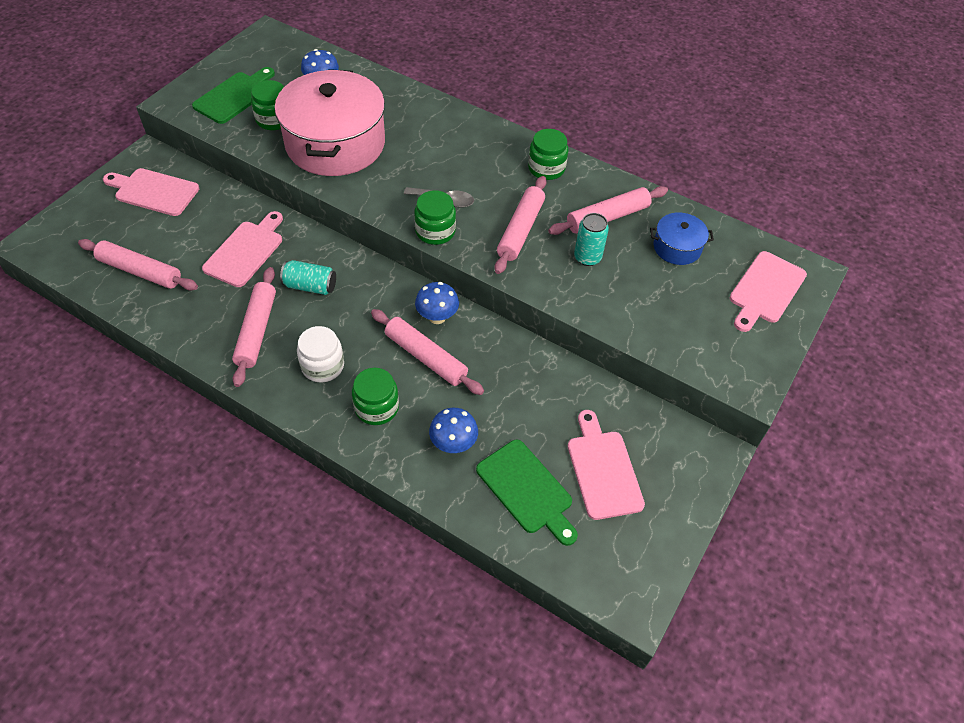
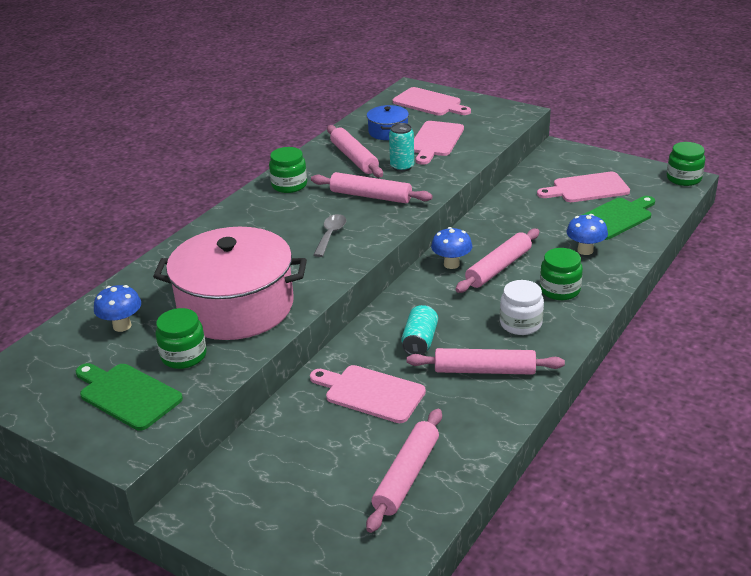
camera: 85 degrees left, 20 degrees down
pink cutting board [103,168,199,216] -> pink cutting board moved to [414,121,464,165]
green jar [414,190,456,245] -> green jar moved to [667,142,705,186]

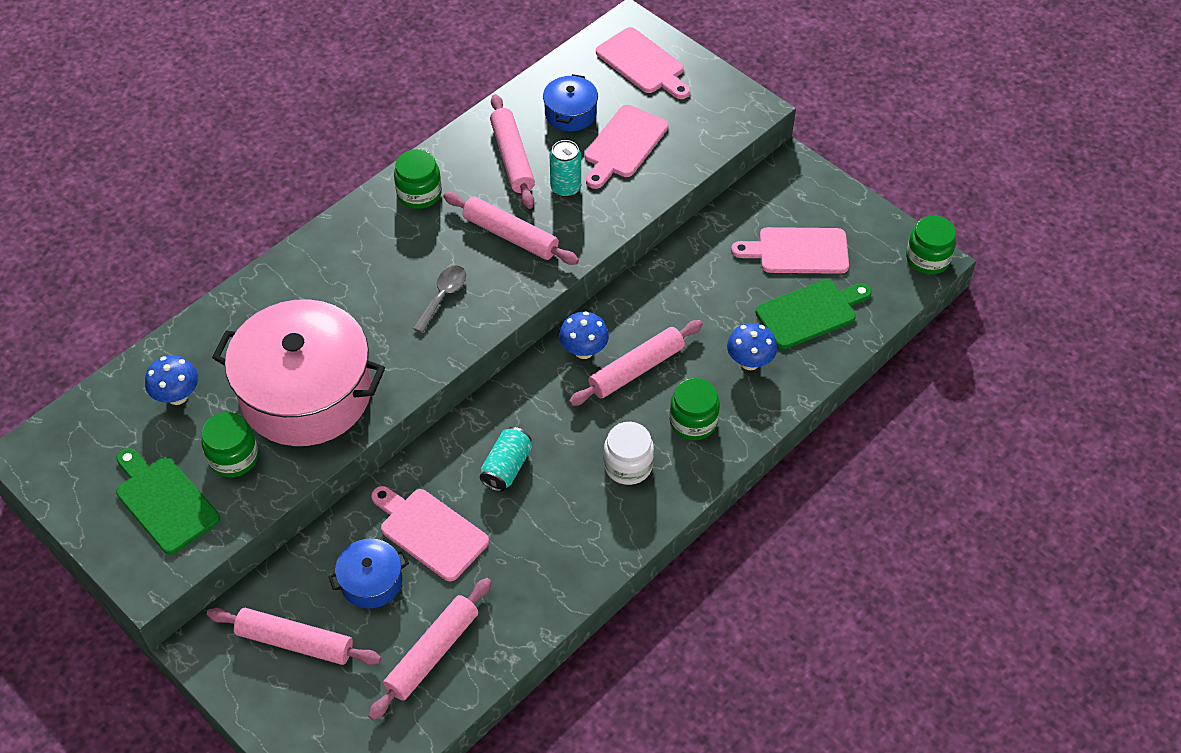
camera: 10 degrees right, 20 degrees up
pink rolling pin [406,348,565,375] -> pink rolling pin moved to [207,608,381,665]
none -> blue pot [328,539,409,609]

